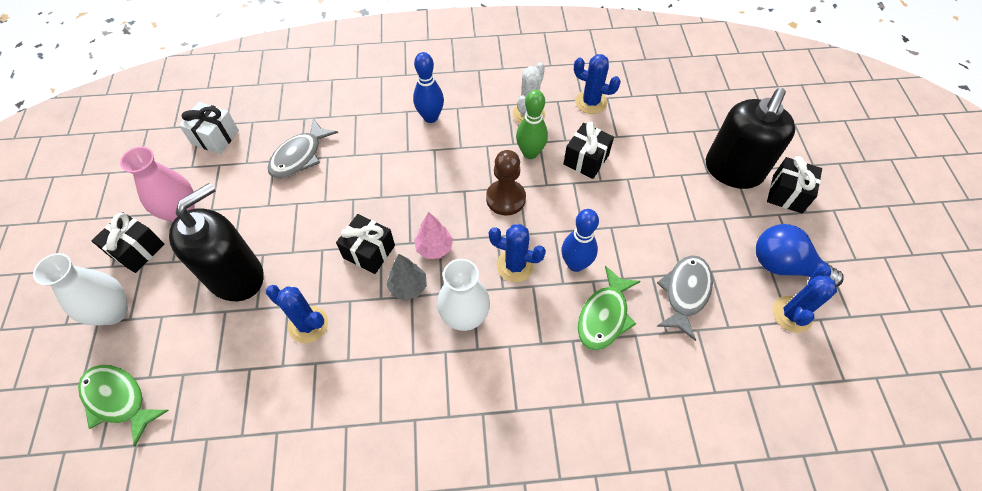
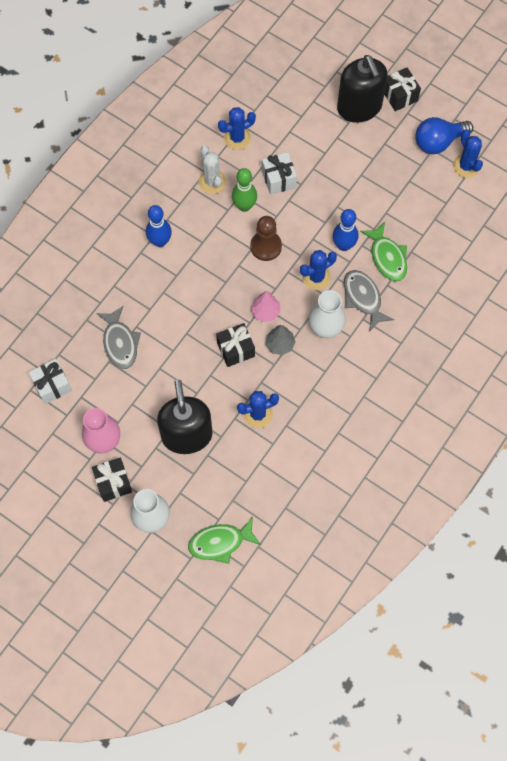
camera: 50 degrees left, 10 degrees up
black gift [563,122,614,179] -> white gift [262,152,297,195]
grey fish [657,255,713,341] -> grey fish moved to [344,270,394,332]

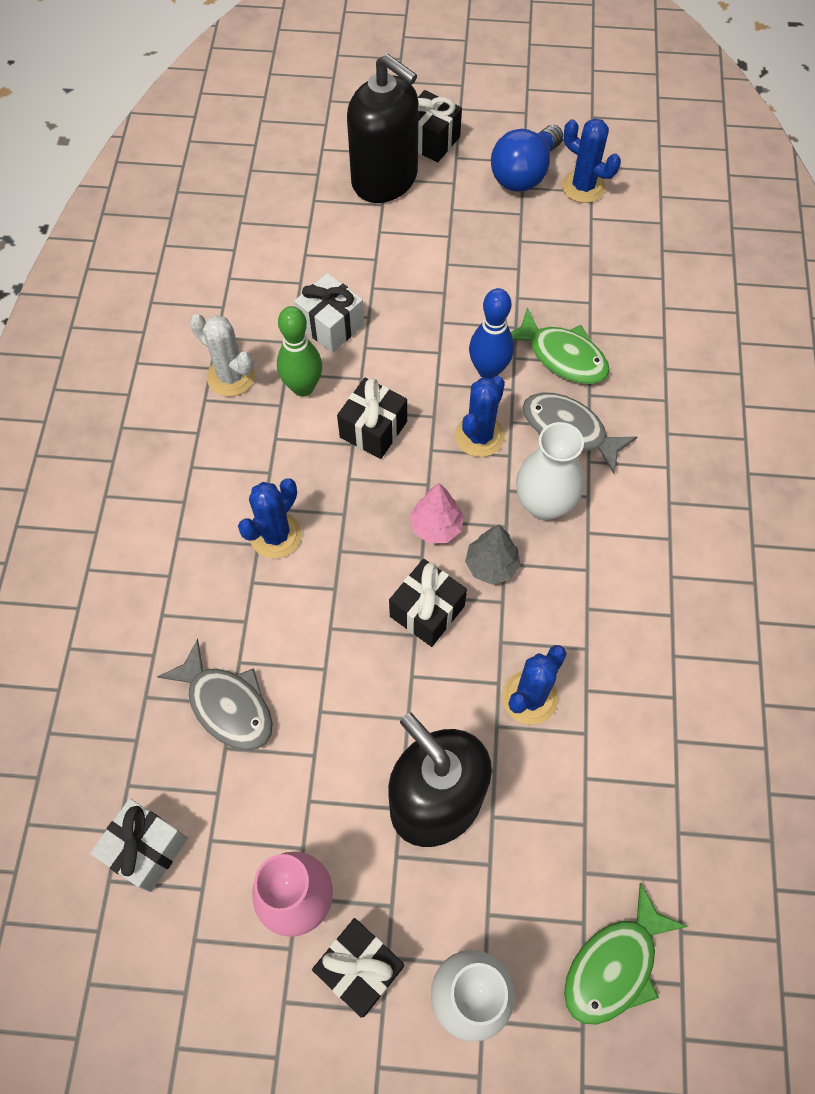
camera: 30 degrees left, 5 degrees down
blue bowling pin [146,205,172,247] -> none
blue cactus [218,107,256,150] -> blue cactus moved to [238,479,302,559]
brown pawn [250,216,282,261] -> black gift [337,378,407,459]

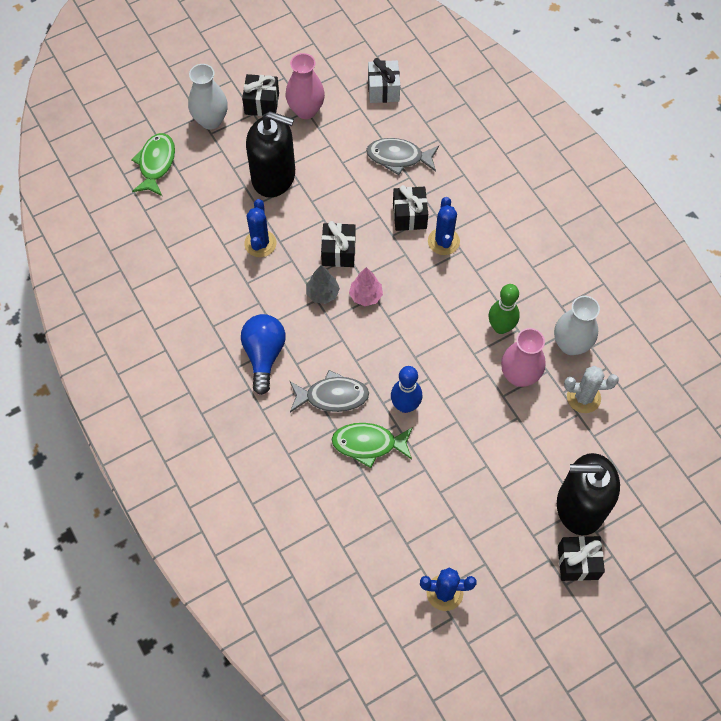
camera: 145 degrees right, 0 degrees up
white cactus [190,314,255,396] -> white cactus moved to [564,366,619,413]
white gift [294,273,364,353] -> pink vase [501,328,546,387]
black gift [337,378,407,459] -> black gift moved to [393,185,428,231]
blue cactus [455,376,505,457] -> none
blue light bulb [491,125,563,192] -> blue light bulb moved to [241,314,285,395]
white vase [516,422,584,520] -> white vase moved to [554,296,600,355]

